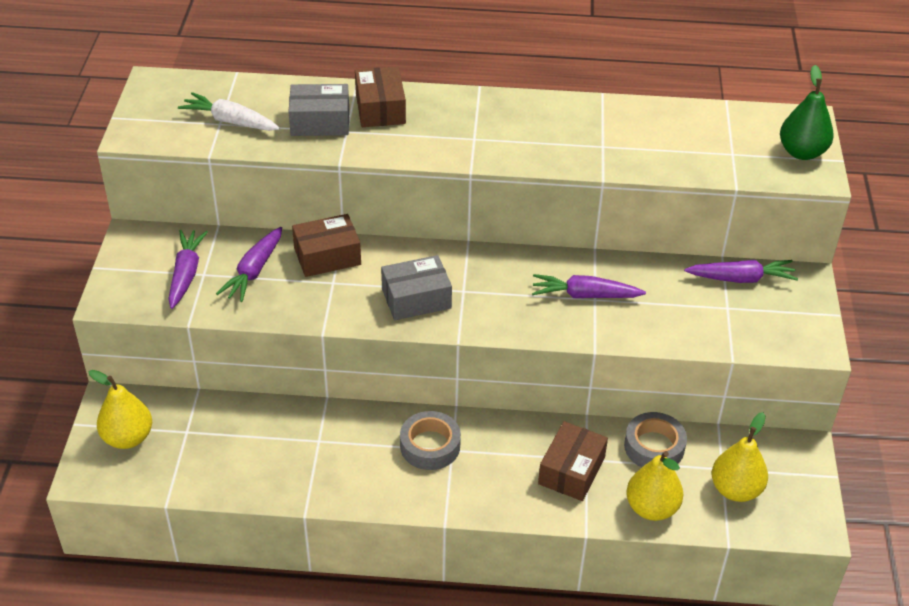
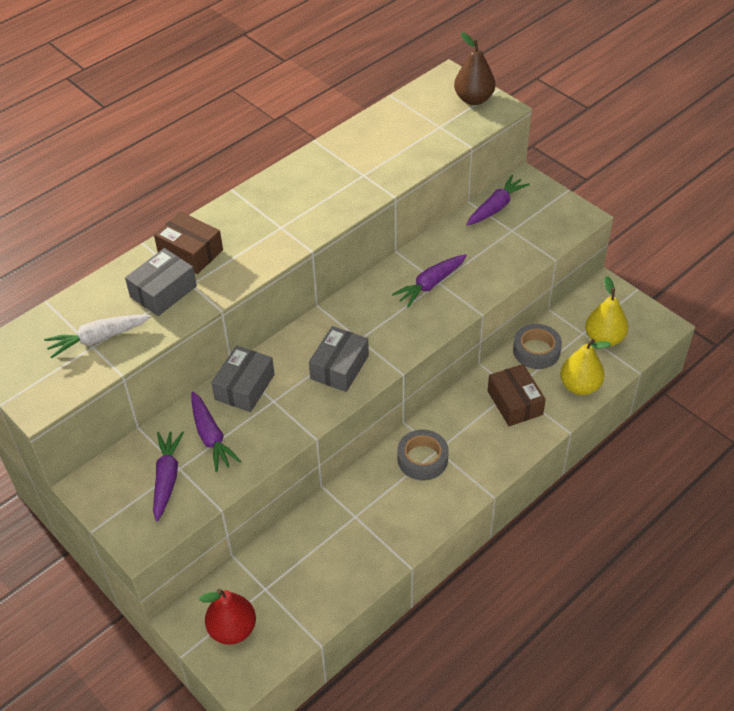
camera: 45 degrees left, 5 degrees up
yellow pear [89,370,152,449] -> red pear [199,589,256,645]
purple carrot [168,230,208,309] -> purple carrot turned 45 degrees clockwise [153,431,184,522]
brown box [292,214,361,277] -> grey box [211,345,275,412]
green pear [780,65,834,160] -> brown pear [454,32,495,105]

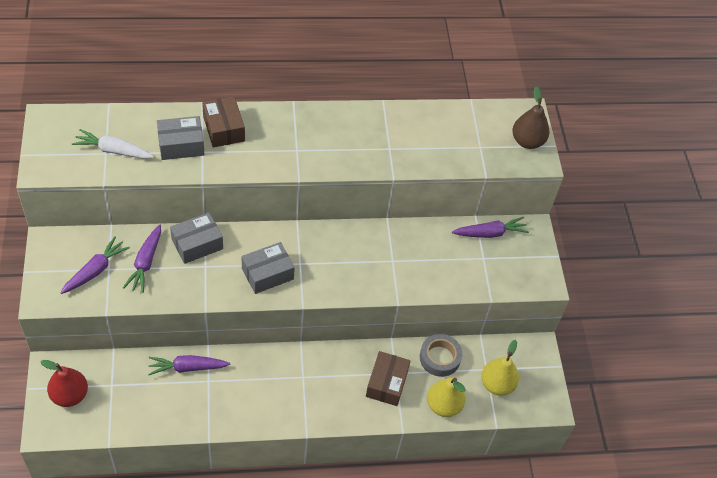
camera: 30 degrees right, 5 degrees up
purple carrot [392,254,467,308] -> purple carrot moved to [148,355,230,375]
grey tape [398,430,449,480] -> none

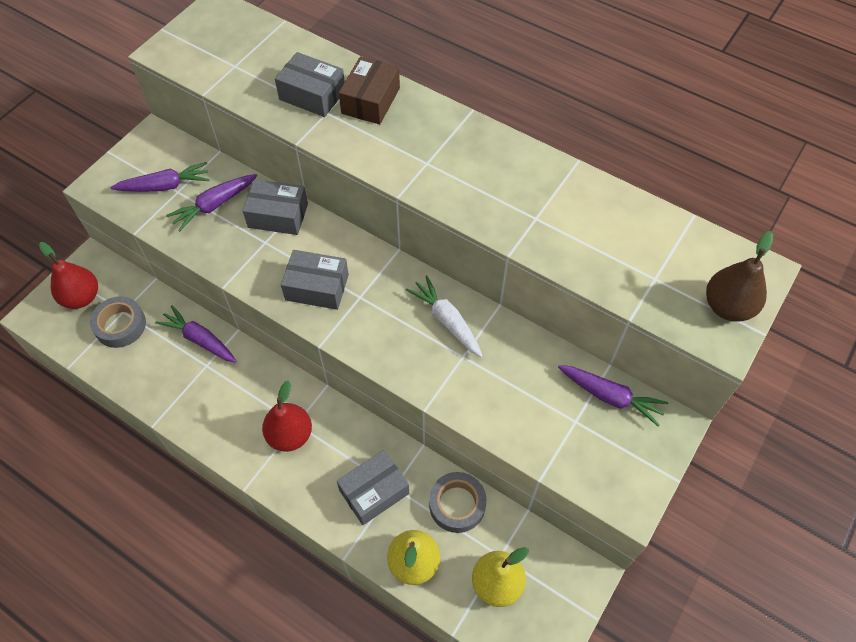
camera: 45 degrees right, 5 degrees up
white carrot [72,129,154,159] -> white carrot moved to [406,275,483,357]
brown box [366,351,411,406] -> grey box [337,450,409,525]
none -> grey tape [90,296,146,348]
none -> red pear [262,381,312,452]

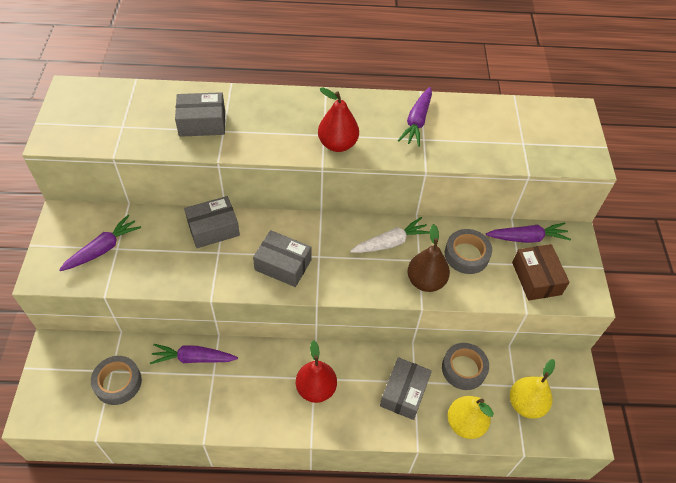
camera: 35 degrees left, 5 degrees down
red pear [39,242,98,309] -> red pear moved to [318,87,359,152]
purple carrot [166,174,257,232] -> purple carrot moved to [398,87,432,147]
grey box [281,250,349,310] -> grey box turned 45 degrees clockwise [253,230,311,287]
brown box [339,56,400,124] -> brown box moved to [512,244,570,301]
white carrot [406,275,483,357] -> white carrot turned 135 degrees clockwise [350,217,430,253]
brown pear [706,231,773,322] -> brown pear moved to [407,224,450,292]
none -> grey tape [445,229,492,274]

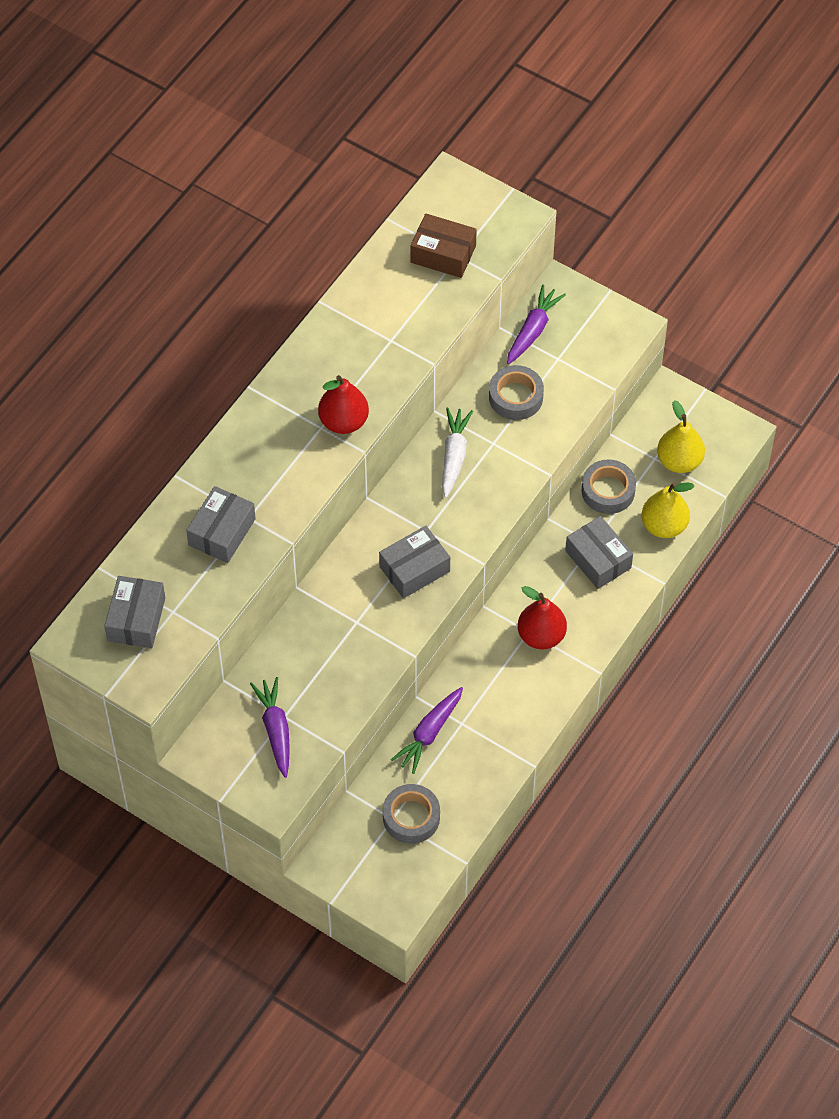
camera: 55 degrees left, 5 degrees up
grey box [184,196,240,248] -> grey box moved to [104,576,165,648]
purple carrot [398,87,432,147] -> none
brown pear [407,224,450,292] -> none
brown box [512,244,570,301] -> brown box moved to [410,213,477,278]

